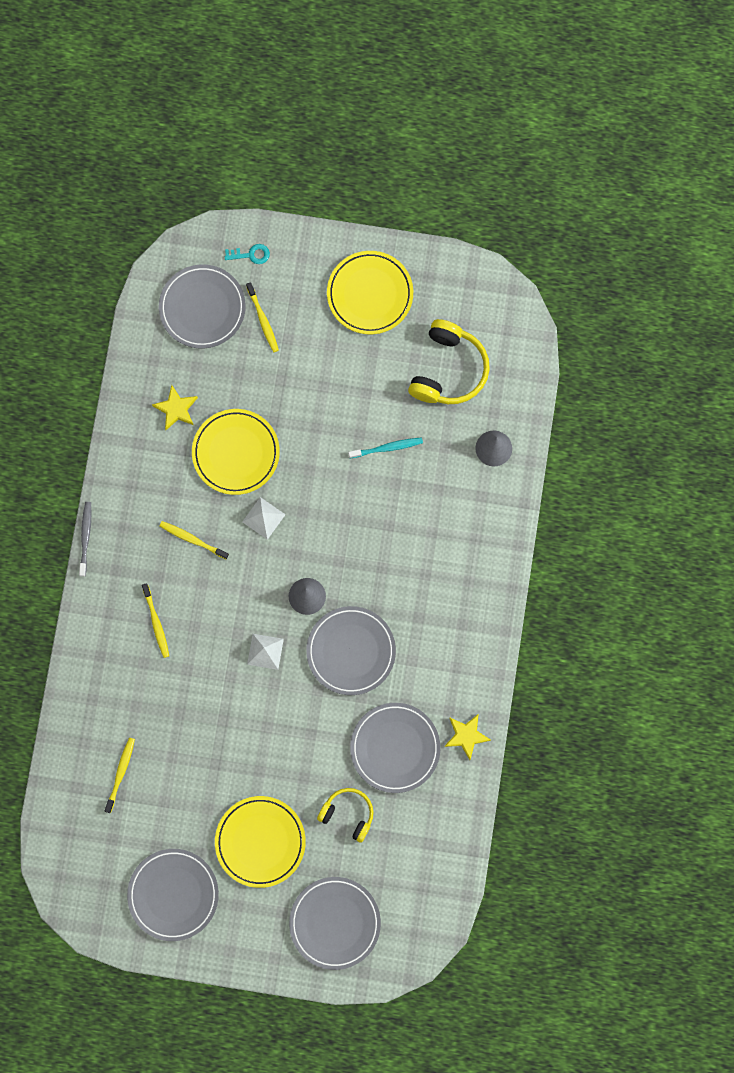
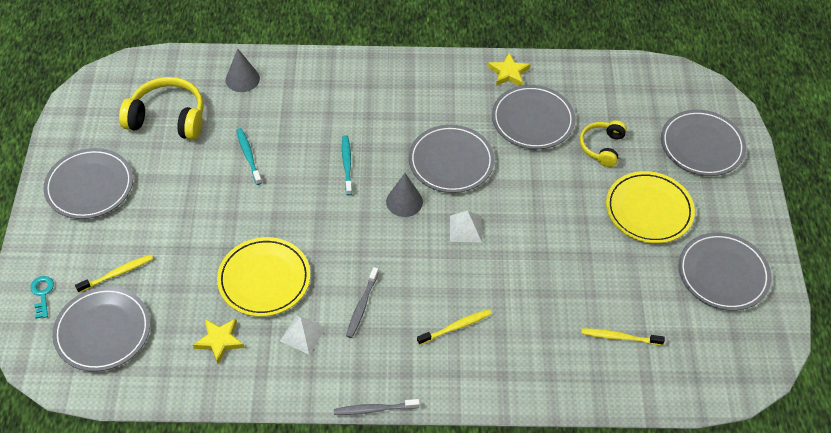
camera: 100 degrees left, 25 degrees down
yellow toothbrush [159,521,229,559] -> grey toothbrush [346,267,379,338]
white pyramid [242,497,286,540] -> white pyramid moved to [280,315,326,355]
yellow plate [327,251,413,334] -> grey plate [44,148,133,219]
none -> turquoise toothbrush [342,135,352,195]

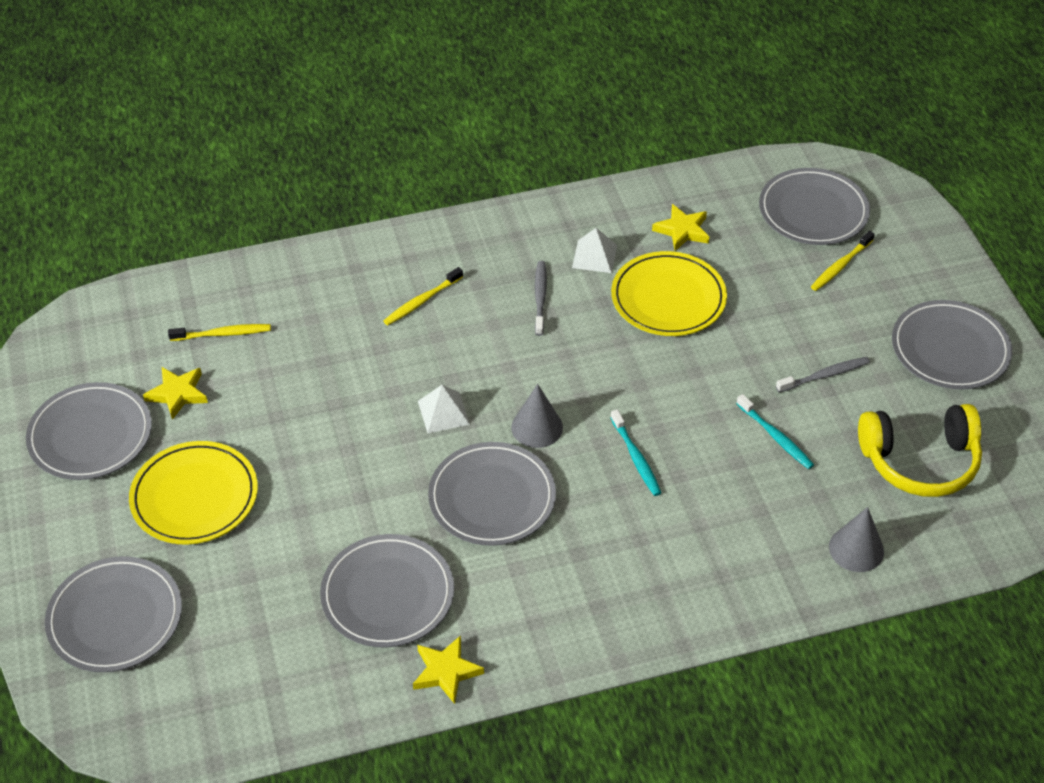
camera: 165 degrees right, 5 degrees down
turquoise key [30,276,54,319] -> none
grey toothbrush [334,399,420,415] -> grey toothbrush moved to [776,357,870,392]
yellow headphones [580,120,627,167] -> none
none -> yellow star [143,367,208,420]

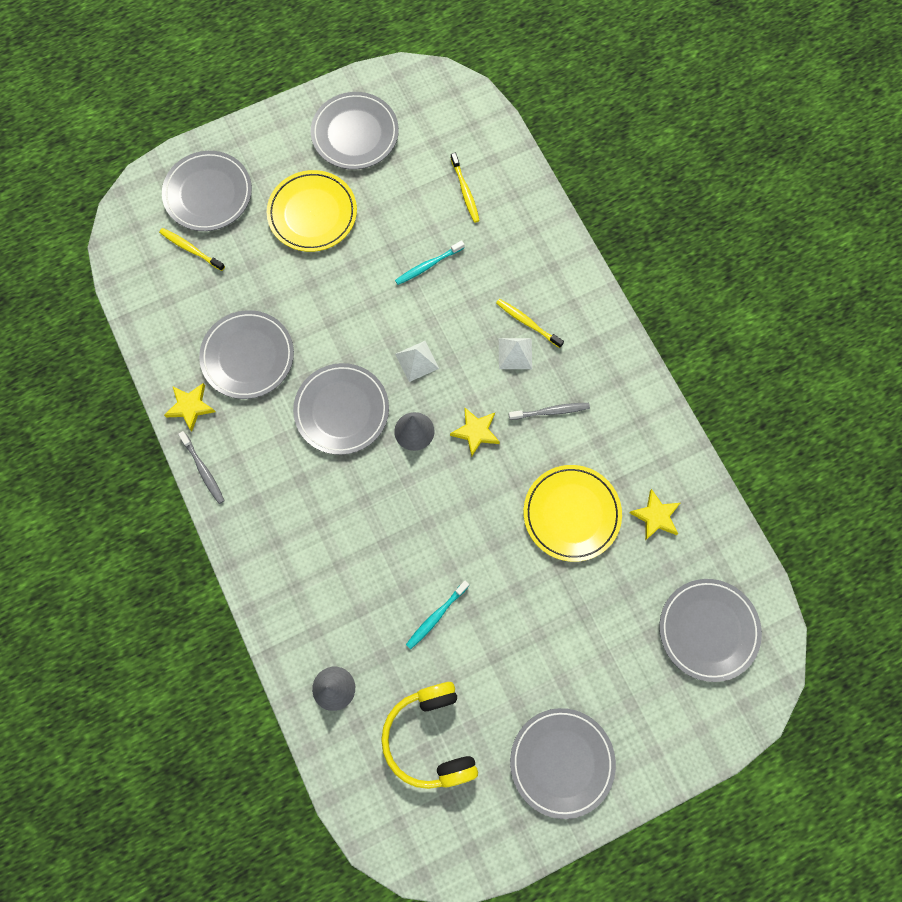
camera: 80 degrees right, 25 degrees up
yellow star [143,367,208,420] -> yellow star moved to [450,408,500,457]
white pyramid [572,228,617,273] -> white pyramid moved to [499,338,532,369]
turquoise toothbrush [610,409,661,496] -> turquoise toothbrush moved to [395,240,465,285]
grey toothbrush [776,357,870,392] -> grey toothbrush moved to [178,431,225,504]
yellow toothbrush [811,231,875,291] -> yellow toothbrush moved to [159,228,225,271]

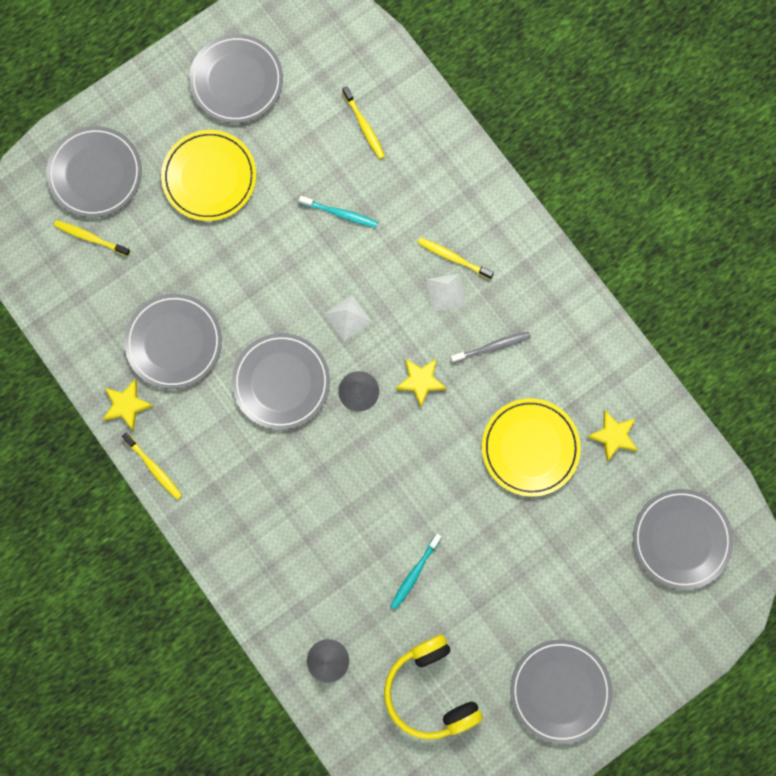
camera: 10 degrees left, 5 degrees up
grey toothbrush [178,431,225,504] -> yellow toothbrush [122,433,182,500]
turquoise toothbrush [395,240,465,285] -> turquoise toothbrush turned 120 degrees counterclockwise [299,196,378,228]

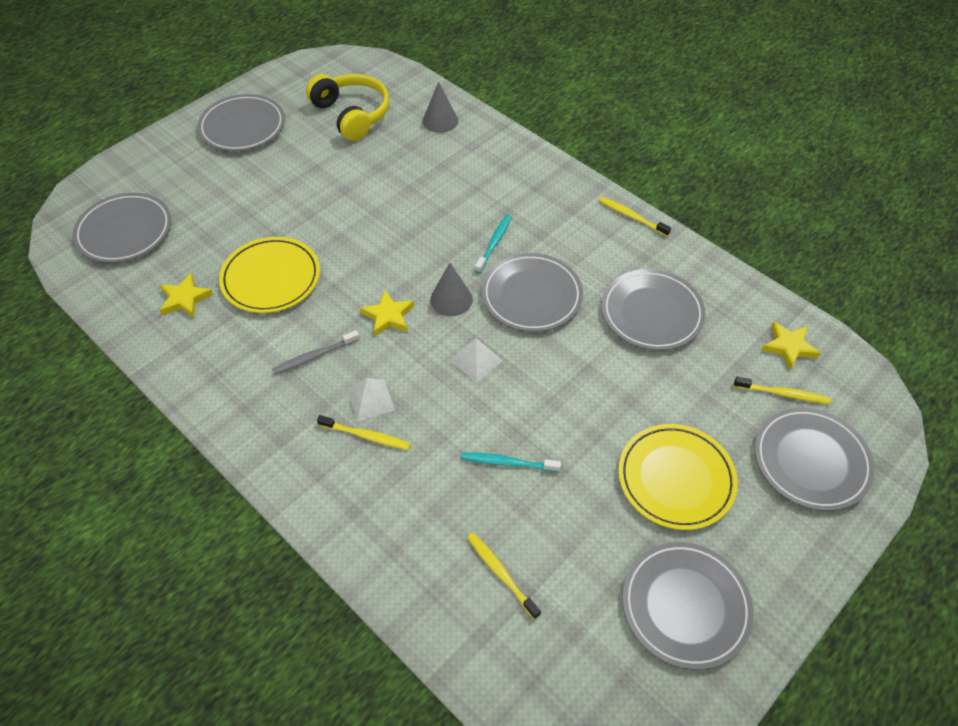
camera: 170 degrees right, 25 degrees down
yellow star [103,379,153,431] -> yellow star moved to [761,321,821,370]
turquoise toothbrush [390,534,442,610] -> turquoise toothbrush moved to [475,214,512,273]

